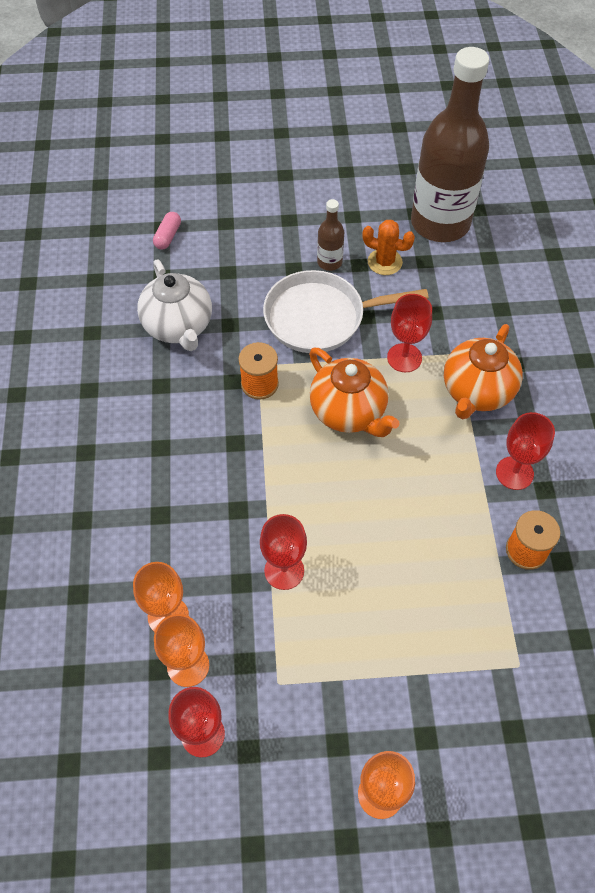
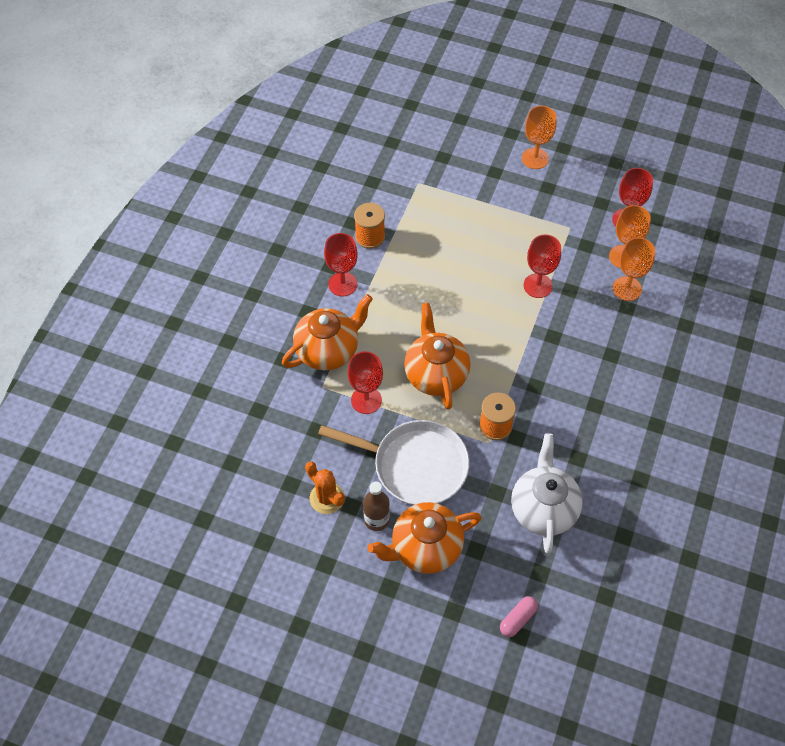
camera: 155 degrees left, 0 degrees up
brown bottle [411,47,489,242] -> none
none -> orange teapot [368,502,482,574]

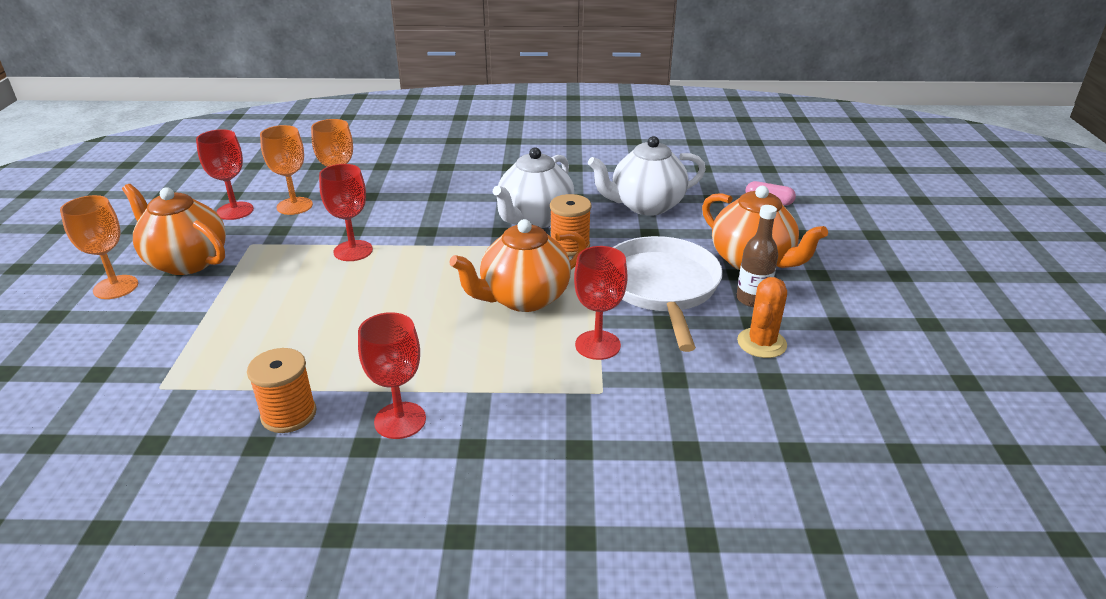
camera: 110 degrees left, 25 degrees down
orange teapot [282,294,373,370] -> orange teapot moved to [122,184,226,275]
none -> white teapot [493,147,574,228]

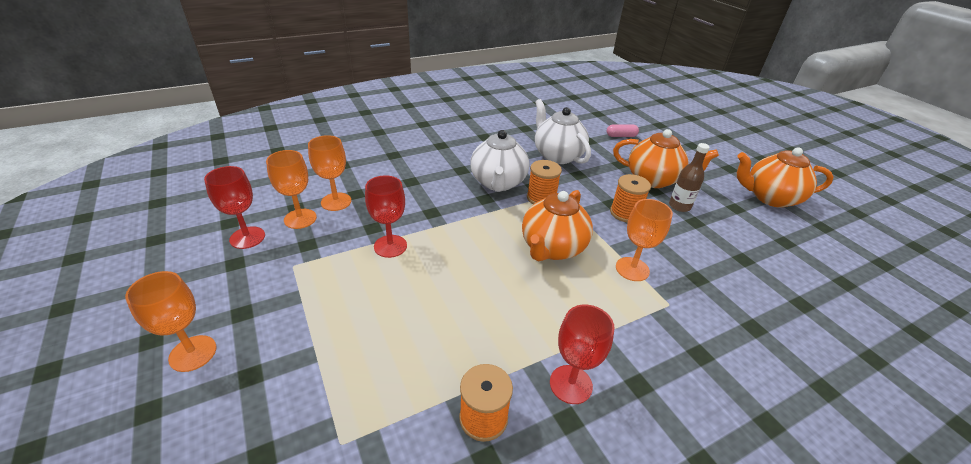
camera: 30 degrees left, 5 degrees up
orange teapot [122,184,226,275] -> orange teapot moved to [737,147,834,208]
red goblet [574,246,628,360] -> orange goblet [616,199,673,281]
white teapot [588,136,706,216] -> white teapot turned 105 degrees clockwise [535,99,591,164]
white pan [613,236,723,352] -> orange spool [610,174,651,222]
orange cactus [737,277,787,358] -> none

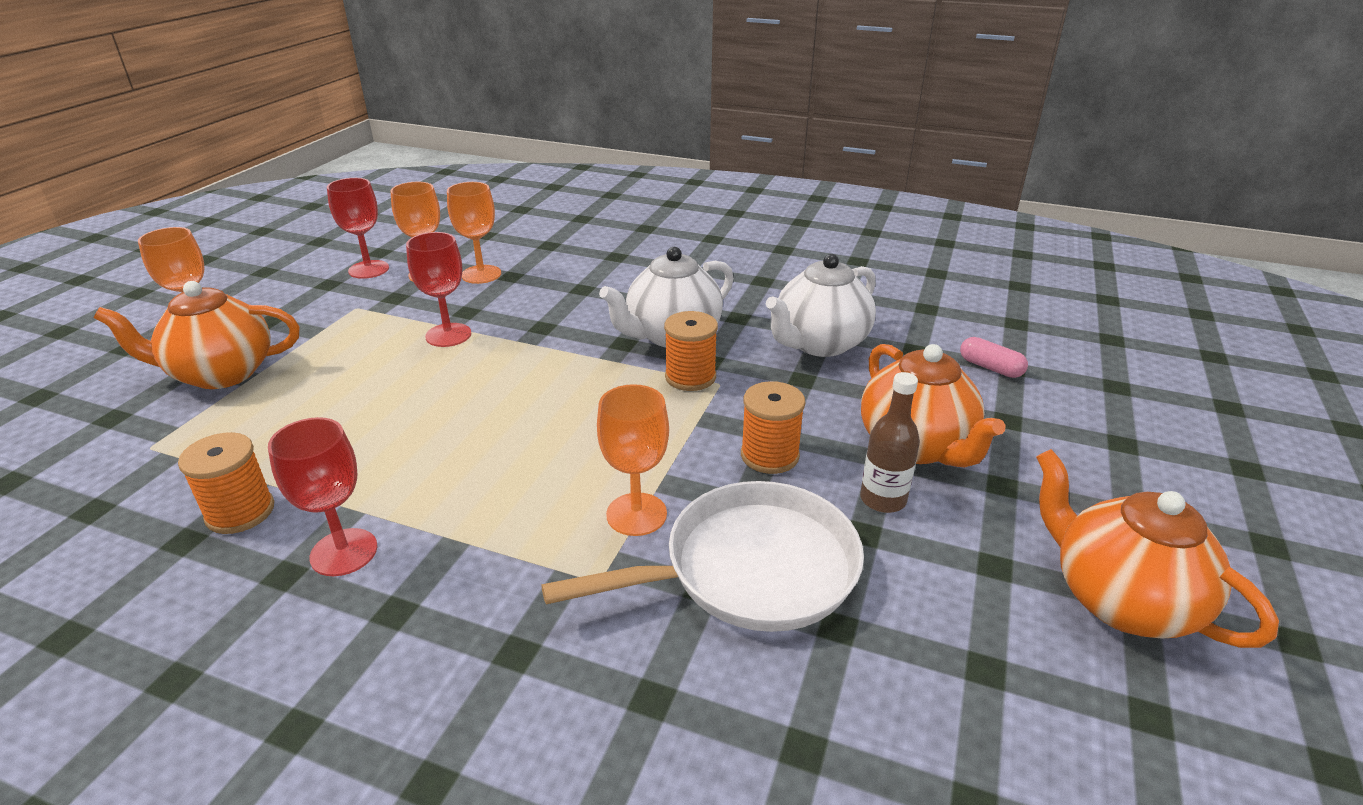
camera: 50 degrees right, 5 degrees down
orange teapot [522,190,593,261] -> orange teapot moved to [94,281,300,389]
white teapot [535,99,591,164] -> white teapot turned 150 degrees counterclockwise [766,254,876,357]
none -> white pan [541,481,864,632]

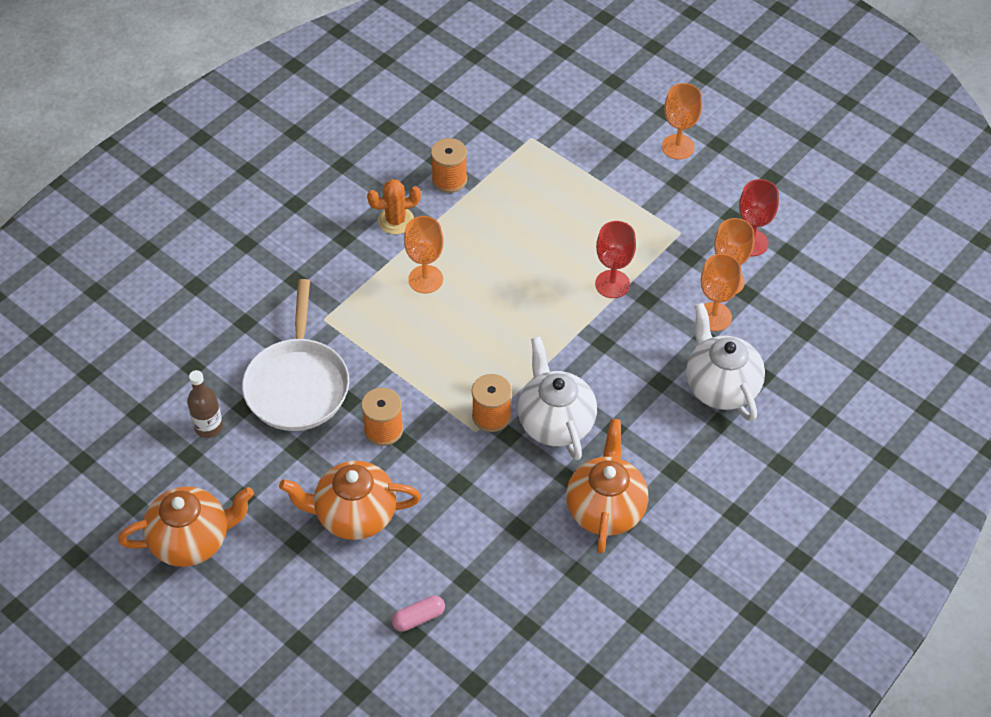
camera: 110 degrees right, 20 degrees up
orange teapot [94,281,300,389] -> orange teapot moved to [566,419,648,553]
red goblet [268,417,377,576] -> orange cactus [367,179,421,234]
orange goblet [597,384,669,536] -> orange goblet moved to [404,216,443,293]
white teapot [766,254,876,357] -> white teapot moved to [686,303,765,422]
brown bottle [860,372,920,513] -> brown bottle moved to [187,370,223,438]

